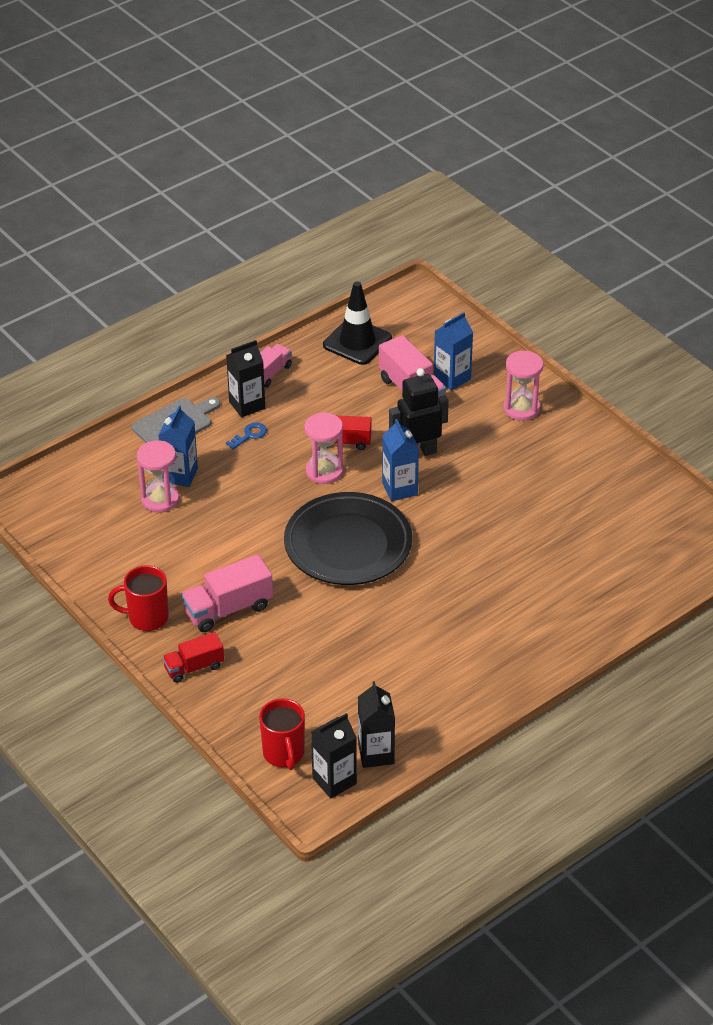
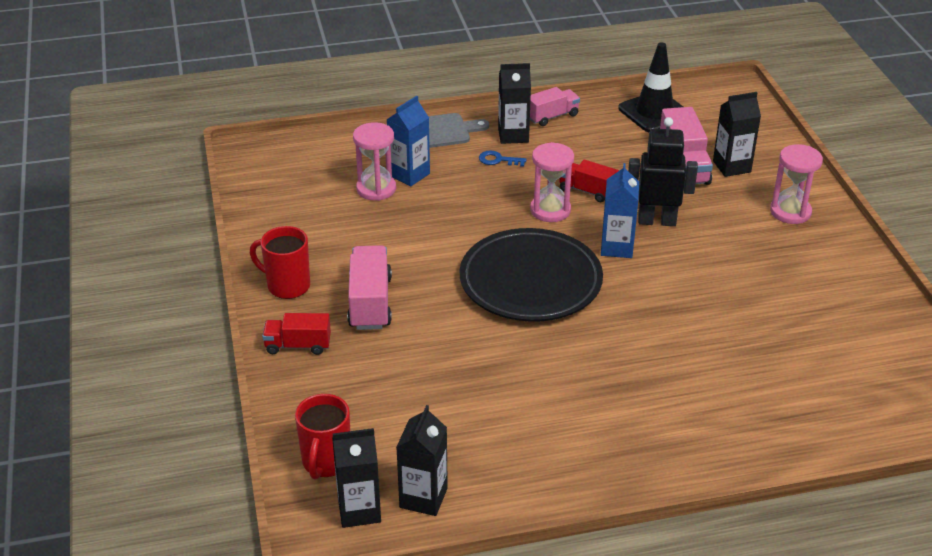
camera: 25 degrees right, 5 degrees down
pink truck [181,554,273,632] -> pink truck turned 90 degrees clockwise [347,245,392,330]
blue key [226,423,267,449] -> blue key turned 150 degrees counterclockwise [479,151,527,167]
blue carton [434,312,473,391] -> black carton [713,92,761,177]

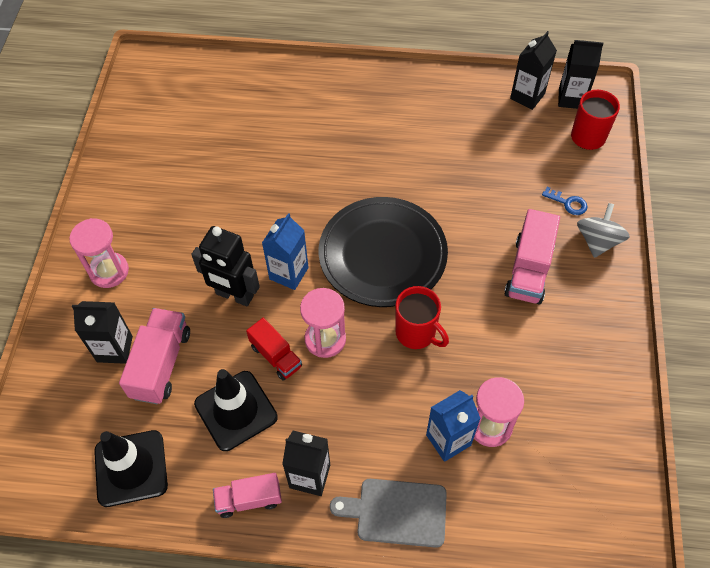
camera: 160 degrees left, 20 degrees up
red mug [250,226,310,299] -> red mug moved to [395,286,449,349]
red truck [262,313,331,355] -> grey spinning top [577,203,630,258]
blue key [479,151,527,167] -> blue key moved to [542,187,588,215]
none -> black traffic cone [194,369,278,451]

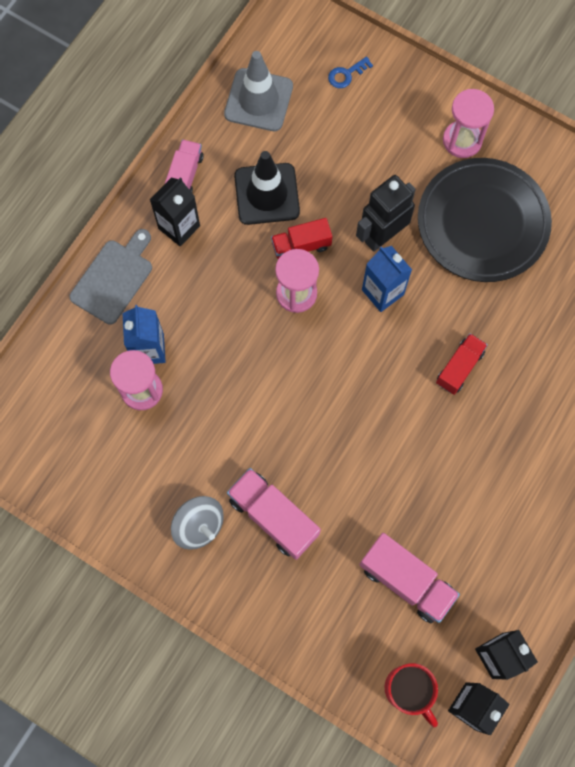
camera: 115 degrees right, 15 degrees up
black carton [72,301,133,364] -> none
black traffic cone [94,430,168,507] -> grey traffic cone [224,51,293,131]
pink truck [119,308,190,404] -> pink truck moved to [359,533,460,624]
black plate [319,197,448,307] -> black plate moved to [418,158,552,282]
red mug [395,286,449,349] -> none
blue key [542,187,588,215] -> blue key moved to [328,56,373,88]
grey spinning top [577,203,630,258] -> grey spinning top moved to [171,496,224,550]
none -> red truck [436,333,488,395]

